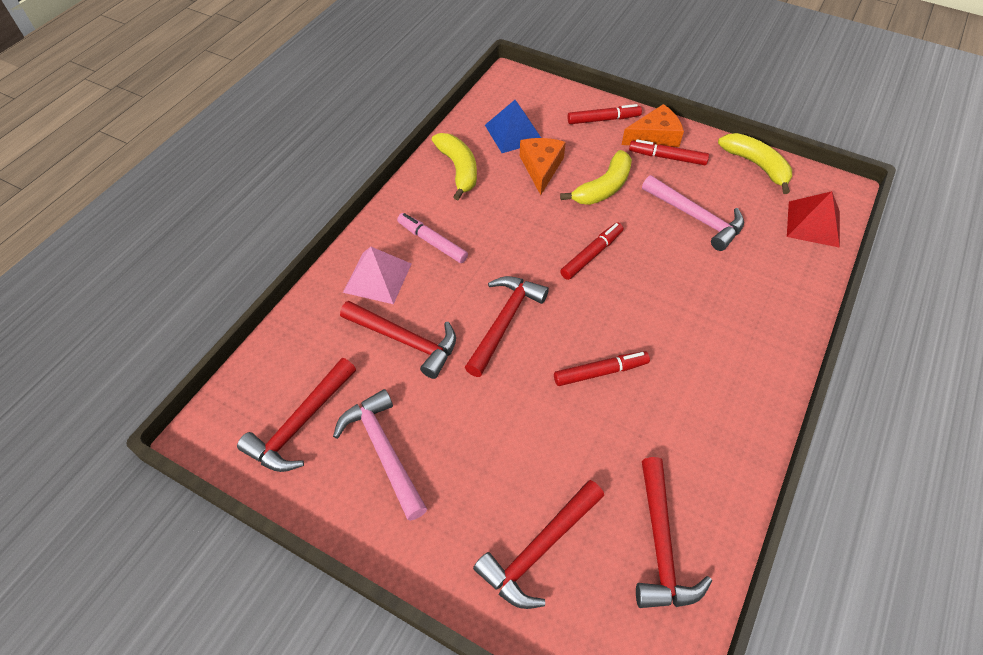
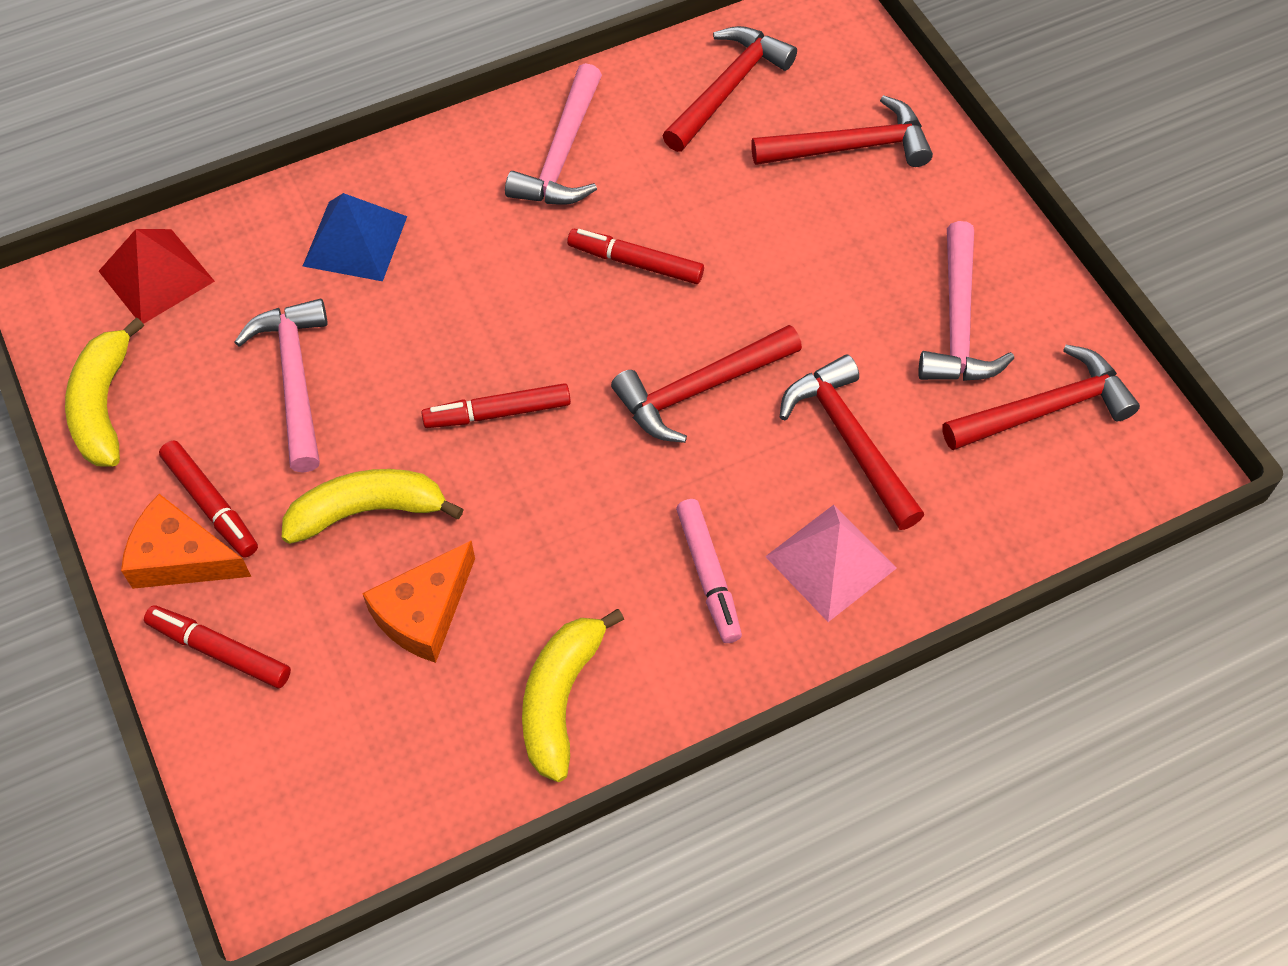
camera: 145 degrees left, 5 degrees up
blue pyramid [485,100,541,153] -> blue pyramid moved to [303,193,407,281]
none -> pink hammer [505,63,602,205]

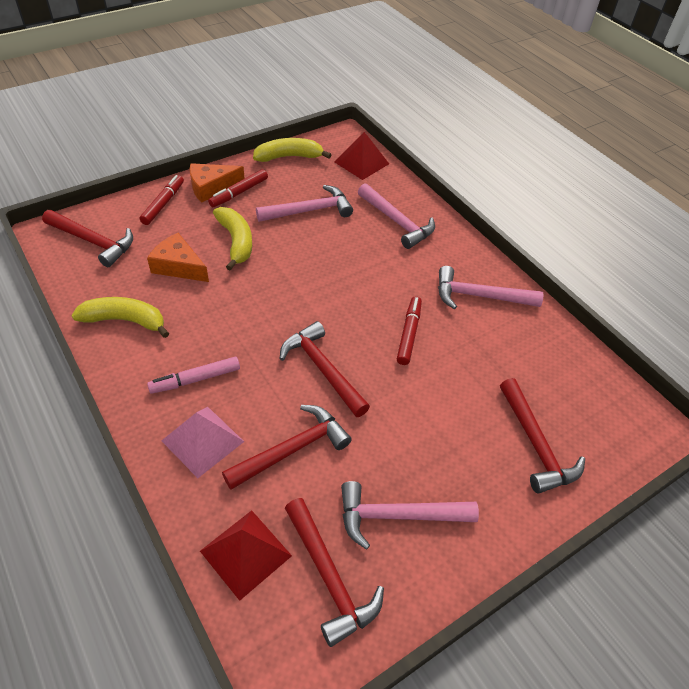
camera: 80 degrees right, 10 degrees down
orange cheese [121,494,251,589] -> orange cheese turned 120 degrees counterclockwise [190,163,245,203]
blue pyramid [303,193,407,281] -> pink hammer [358,183,435,249]
red marker [421,383,571,428] -> none
red hammer [662,26,797,152] -> red hammer moved to [42,210,133,267]
none -> red pyramid [200,510,292,601]

